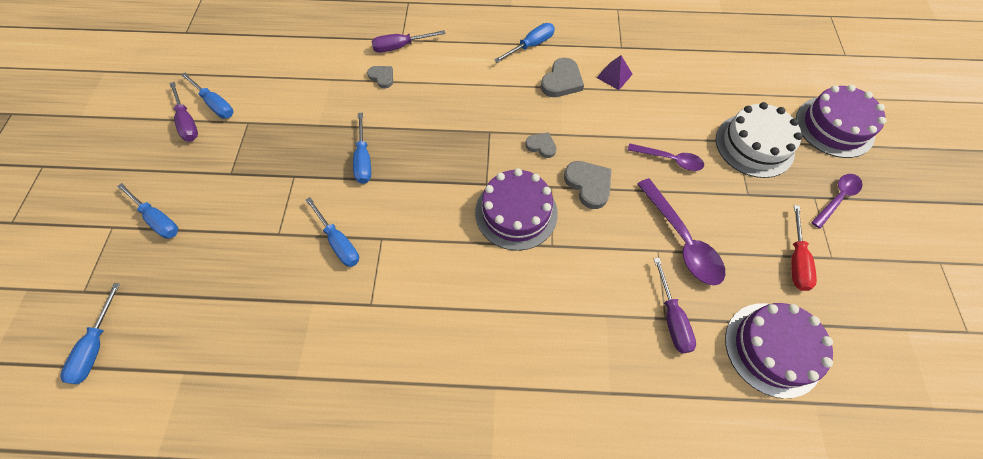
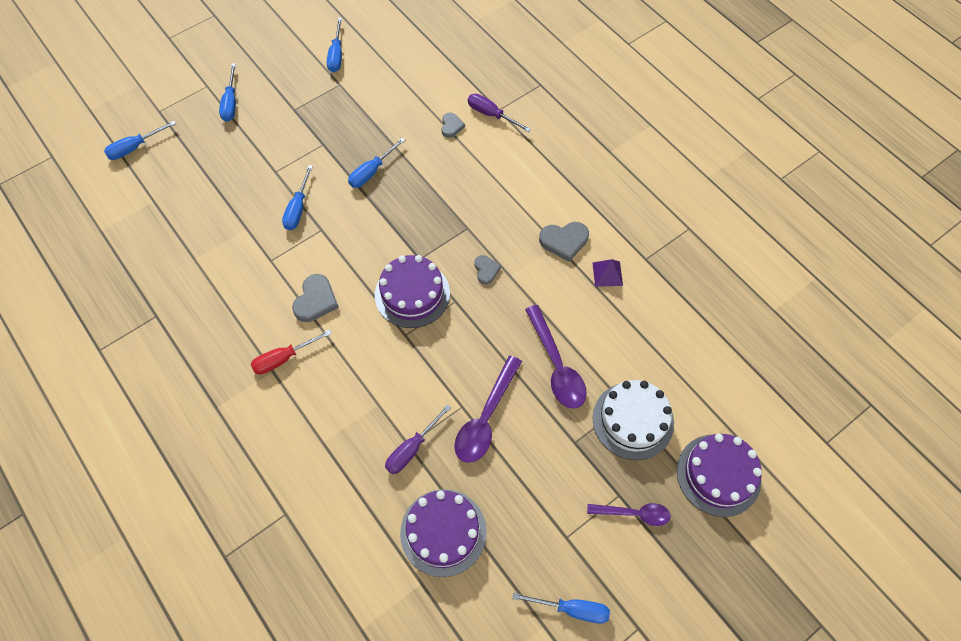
camera: 50 degrees right, 0 degrees up
purple screwdriver [169,82,198,142] -> none
blue screwdriver [494,23,555,63] -> blue screwdriver moved to [512,593,610,624]
grey heart [564,161,611,209] -> grey heart moved to [292,274,339,322]
purple spoon [628,143,704,171] -> purple spoon [525,305,587,409], size x1.58
red screwdriver [791,205,817,291] -> red screwdriver moved to [251,329,332,374]

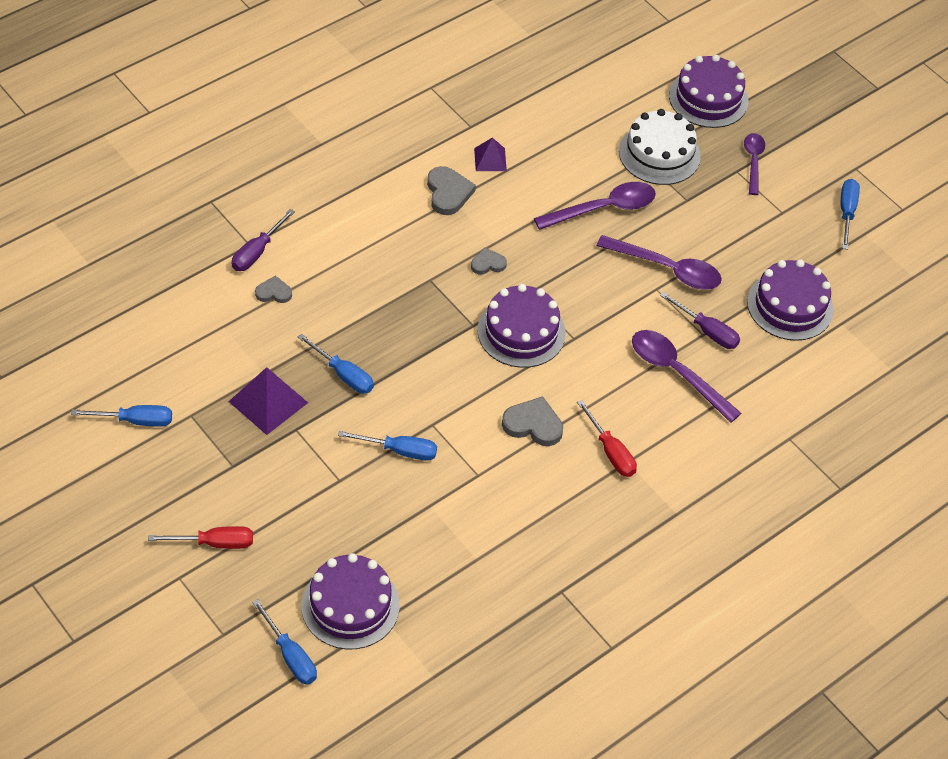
camera: 95 degrees left, 10 degrees down
blue screwdriver [219,63,236,122] -> red screwdriver [148,526,253,549]
none -> purple pyramid [228,367,308,435]
none -> purple cake [301,553,400,649]
none -> purple spoon [632,330,741,423]

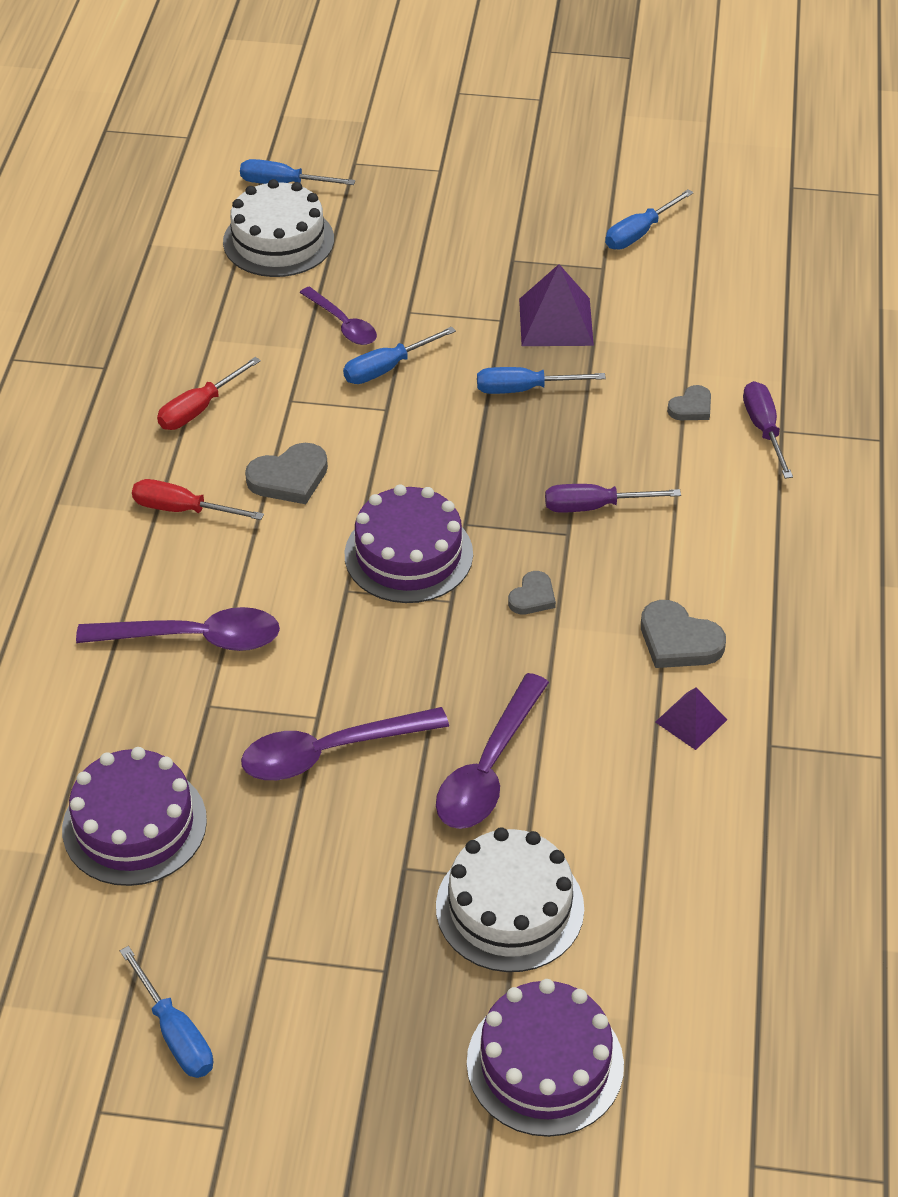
camera: 140 degrees right, 5 degrees down
red screwdriver [148,526,253,549] -> red screwdriver moved to [157,357,261,430]
purple cake [301,553,400,649] -> white cake [223,179,334,277]
purple screwdriver [660,292,740,349] -> purple screwdriver moved to [545,484,681,512]
purple spoon [744,133,765,195] -> purple spoon moved to [300,287,377,345]

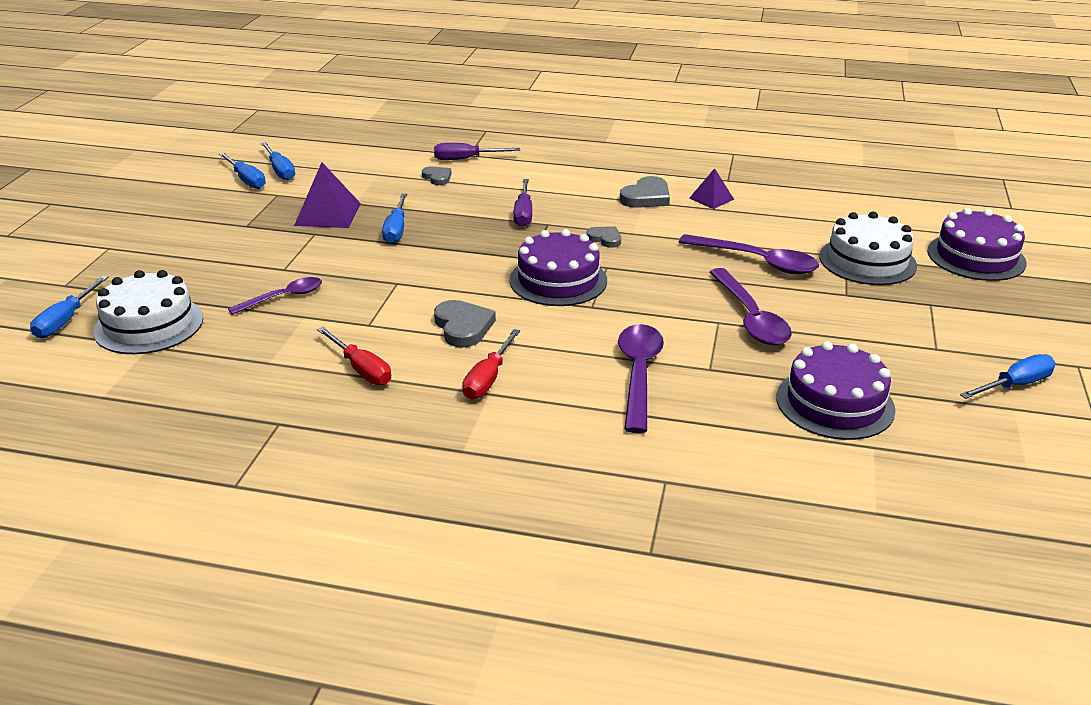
camera: 85 degrees left, 15 degrees down
blue screwdriver [343,326,456,384] -> blue screwdriver moved to [261,142,295,180]

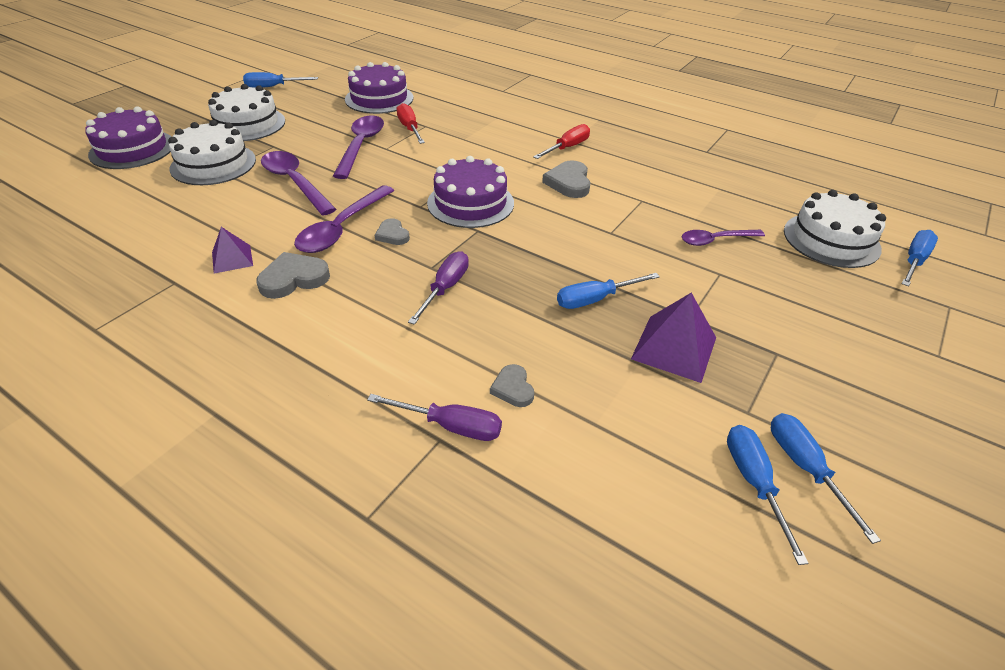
camera: 160 degrees left, 10 degrees up
red screwdriver [317,327,391,385] -> red screwdriver moved to [397,103,425,144]
blue screwdriver [382,193,407,243] -> blue screwdriver turned 135 degrees counterclockwise [557,273,660,309]
purple spoon [618,324,664,433] -> purple spoon moved to [294,185,394,253]
none -> white cake [208,84,285,141]

